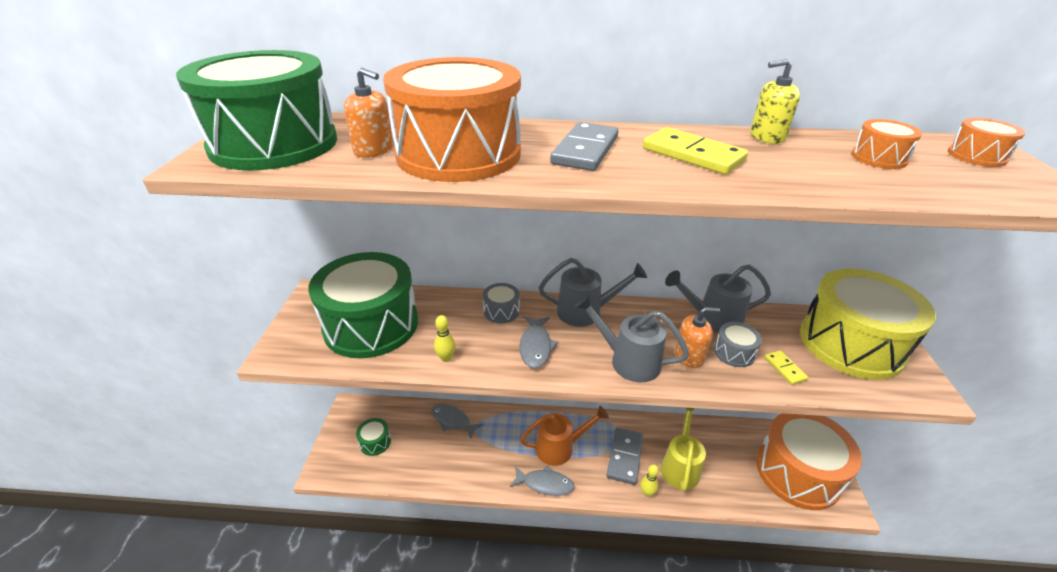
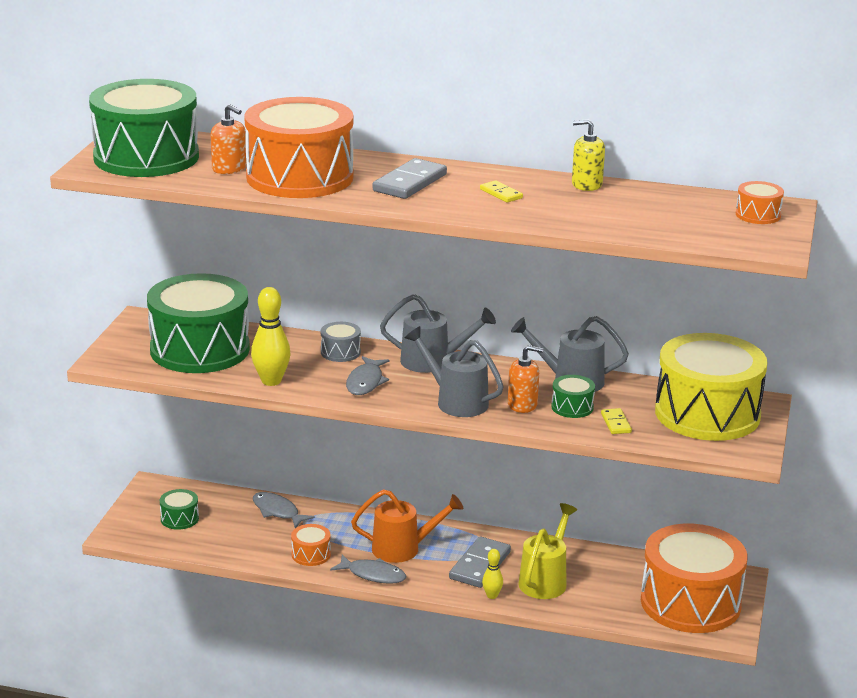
camera: 10 degrees right, 10 degrees down
yellow bowling pin [434,315,456,362] -> yellow bowling pin [251,287,291,386], size x1.82
yellow domino [643,127,748,174] -> yellow domino [480,180,523,203], size x0.53
grey drum [714,322,762,367] -> green drum [551,375,595,418]
orange drum [851,119,923,169] -> orange drum moved to [291,524,331,566]

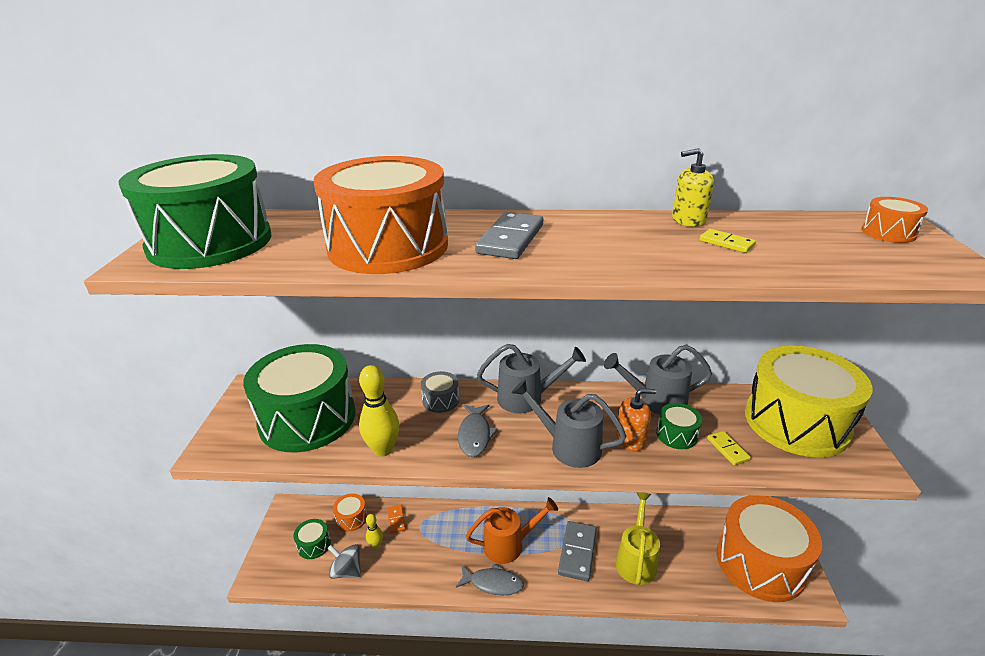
camera: 10 degrees left, 5 degrees up
orange soap dispenser [211,104,247,174] -> none
grey fish [253,492,315,528] -> orange domino [387,505,406,533]
orange drum [291,524,331,566] -> orange drum moved to [333,493,367,531]
yellow domino [480,180,523,203] -> yellow domino moved to [699,229,756,253]
yellow bowling pin [482,549,503,599] -> yellow bowling pin moved to [366,514,383,549]
none -> grey spinning top [328,544,361,579]

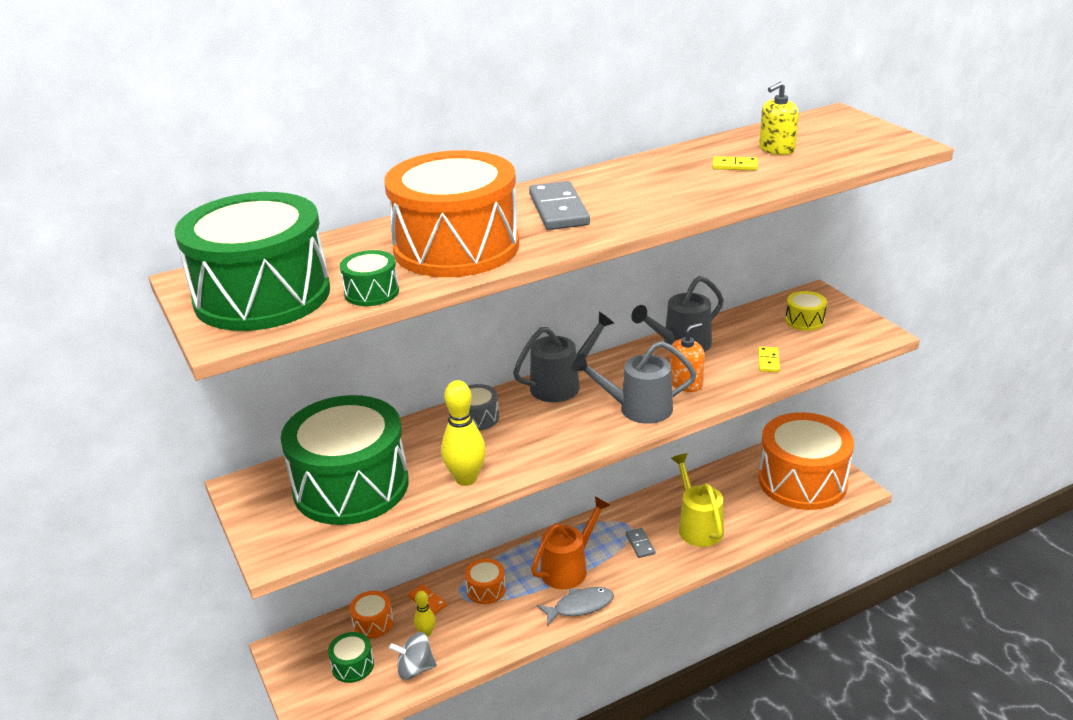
camera: 30 degrees left, 0 degrees up
grey fish [458,404,497,457] -> none
grey domino [558,521,597,581] -> grey domino [626,528,655,558], size x0.53
green drum [656,403,702,449] -> green drum moved to [340,250,399,306]
yellow soap dispenser [672,148,714,227] -> yellow soap dispenser moved to [759,82,799,155]
yellow domino [707,431,751,466] -> yellow domino turned 60 degrees clockwise [758,347,780,372]
yellow drum [745,345,873,457] -> yellow drum [785,291,827,331], size x0.40
orange drum [861,197,928,243] -> orange drum moved to [465,558,506,604]

